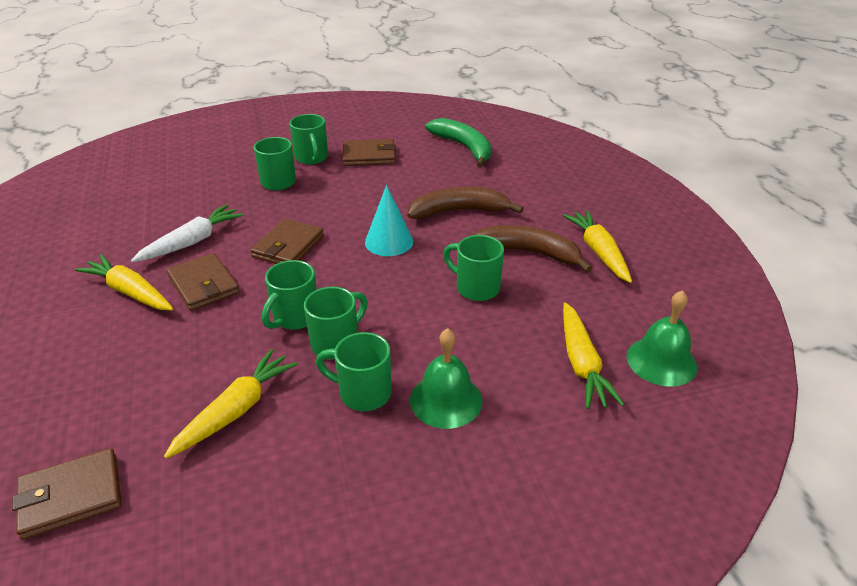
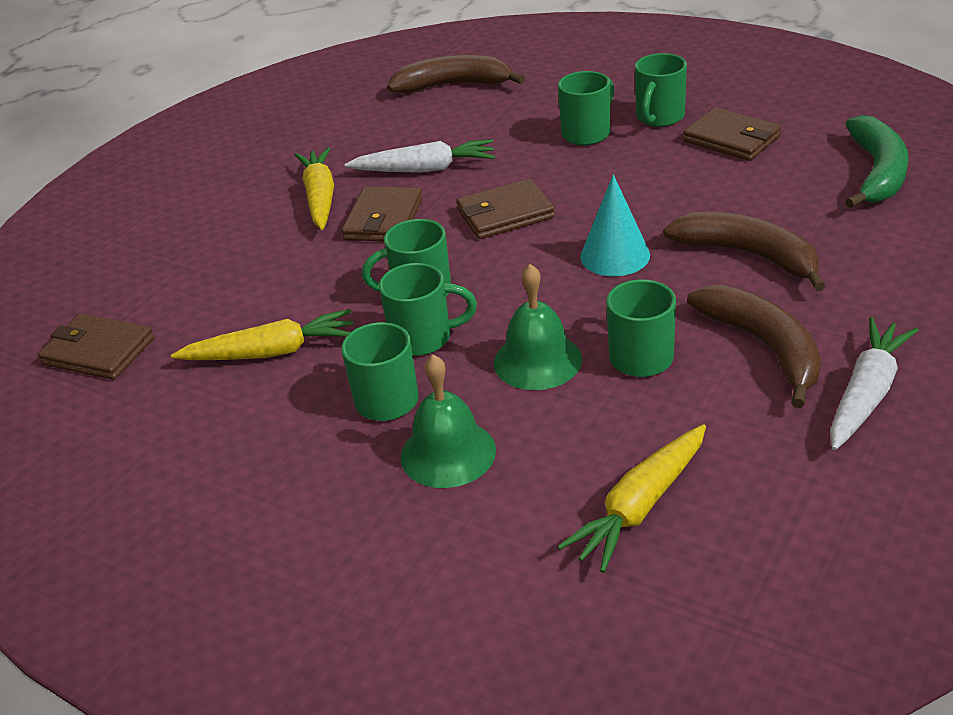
camera: 50 degrees right, 0 degrees up
yellow carrot [563,210,632,283] -> white carrot [830,318,919,450]
green bell [627,290,697,387] -> green bell moved to [494,264,582,390]
none -> brown banana [387,55,525,93]

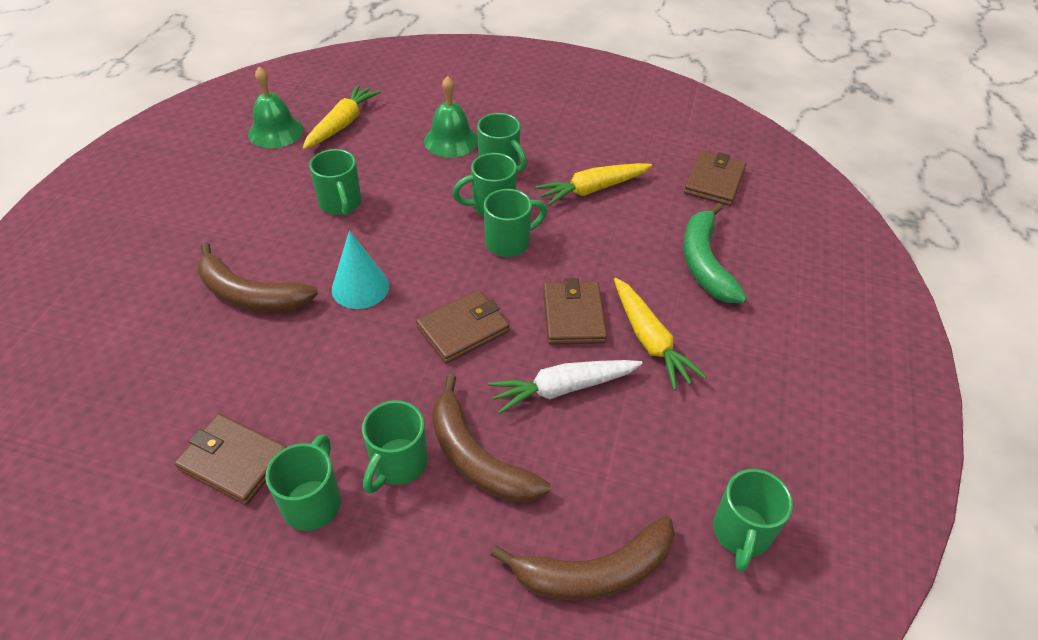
camera: 160 degrees right, 10 degrees up
brown wallet [38,313,154,380] -> brown wallet turned 75 degrees counterclockwise [684,151,746,206]
green bell [494,264,582,390] -> green bell moved to [248,67,304,148]
brown banana [687,285,821,408] -> brown banana moved to [432,374,550,503]
white carrot [830,318,919,450] -> none
green banana [845,115,909,208] -> green banana moved to [683,203,747,303]
none -> green mug [713,469,793,572]

